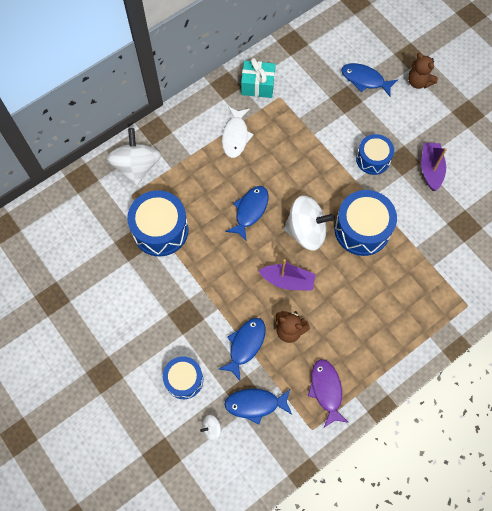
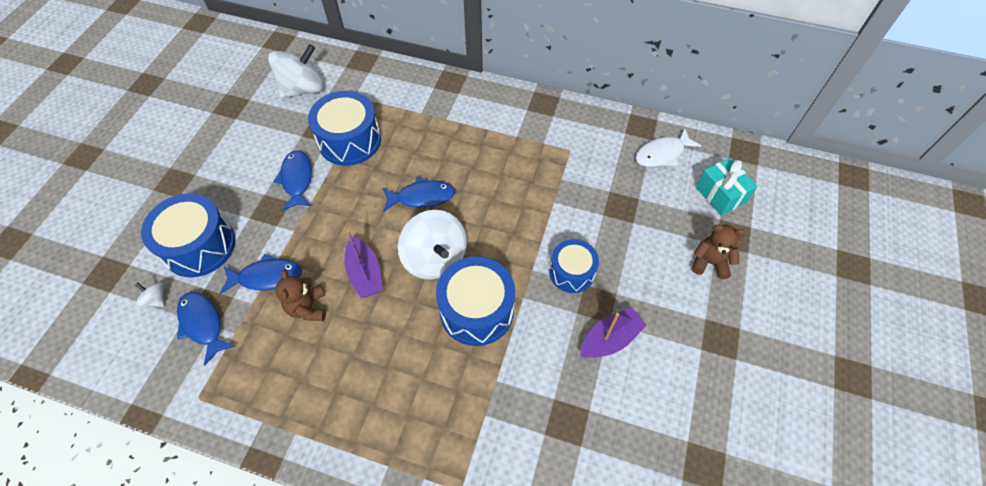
camera: 55 degrees right, 10 degrees down
white spinning top [106,128,161,186] -> white spinning top moved to [268,44,324,99]
blue drum [163,356,203,399] -> blue drum [141,193,236,277], size x1.58
white fish [222,106,254,158] -> white fish moved to [635,129,701,167]
turquoise gift [241,58,276,98] -> turquoise gift moved to [696,158,757,216]
purple fish [308,359,349,428] -> none
blue fish [341,63,398,97] -> blue fish moved to [273,150,312,211]
brown teddy bear [408,53,438,89] -> brown teddy bear turned 90 degrees clockwise [692,225,746,279]

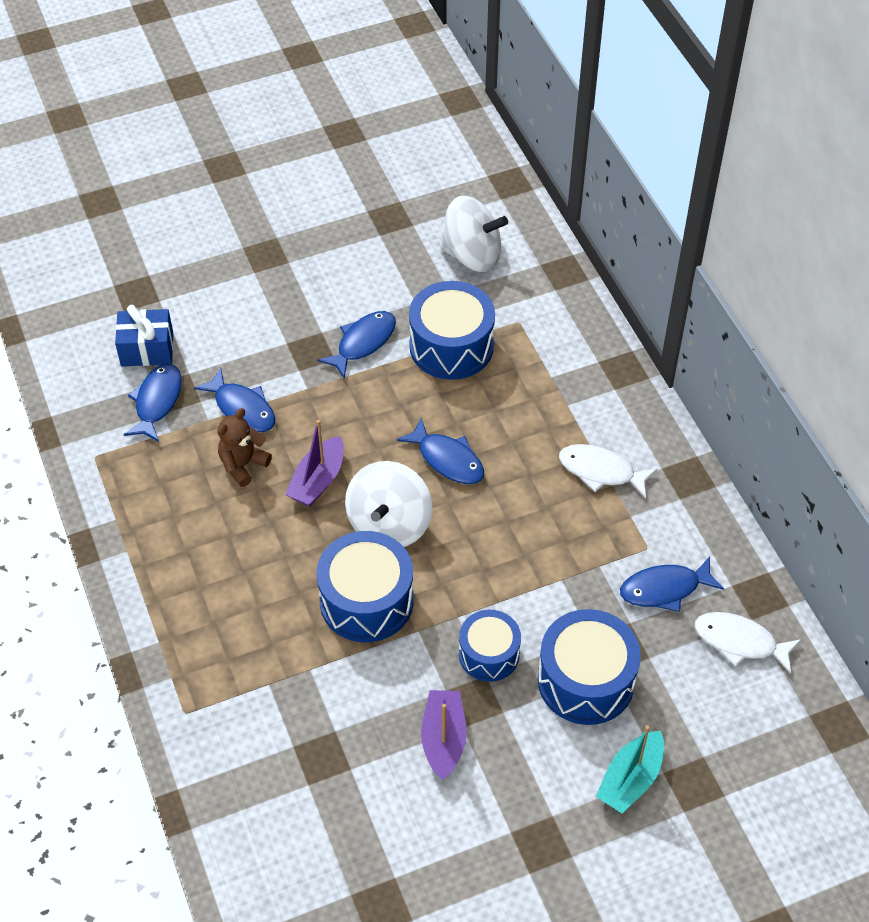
camera: 50 degrees right, 5 degrees down
white spinning top [135,283,164,307] -> blue gift [115,305,173,367]
blue drum [141,193,236,277] -> blue drum moved to [538,609,641,725]
purple boat [580,307,647,358] -> purple boat turned 105 degrees counterclockwise [421,690,467,780]
brown teddy bear [692,225,746,279] -> turquoise boat [596,725,664,813]
turquoise gift [696,158,757,216] -> none
none -> white fish [559,444,658,498]
none -> blue fish [620,556,724,612]

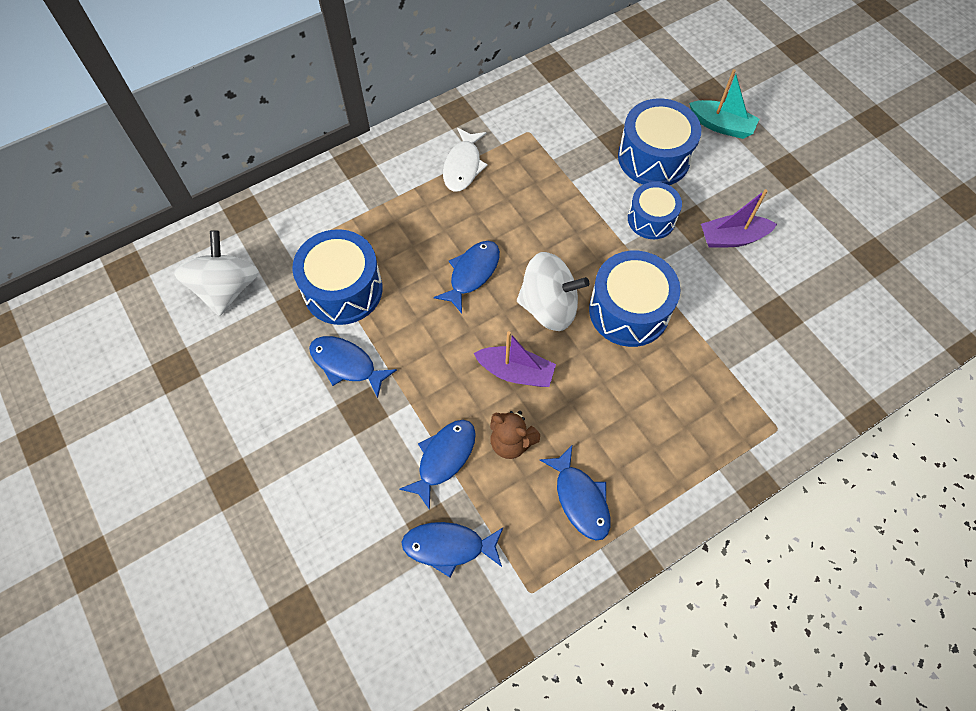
camera: 100 degrees left, 10 degrees up
blue gift [115,305,173,367] -> none
blue fish [620,556,724,612] -> blue fish moved to [540,445,611,541]
white fish [695,612,801,674] -> none

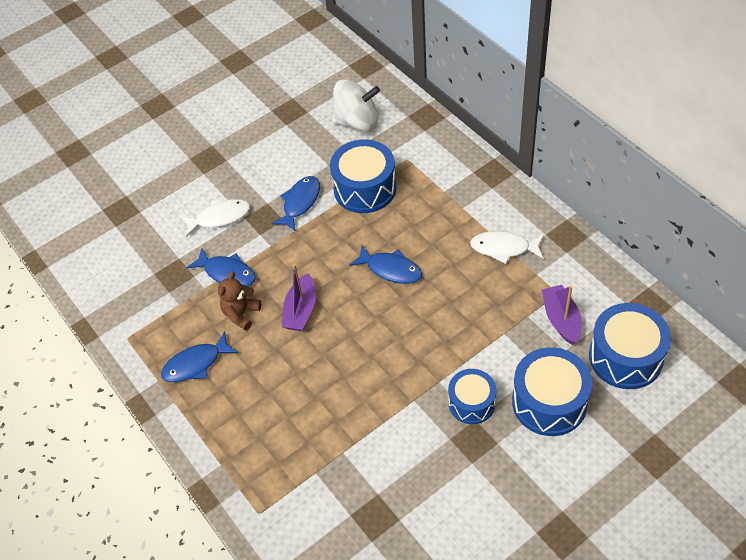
camera: 90 degrees right, 10 degrees down
blue fish [401,522,503,577] -> none
white spinning top [517,252,589,331] -> none
blue drum [589,251,680,347] -> blue drum moved to [589,303,671,389]
turquoise boat [689,69,759,139] -> none
purple boat [701,189,777,248] -> purple boat moved to [542,285,582,345]
none -> white fish [180,199,250,237]

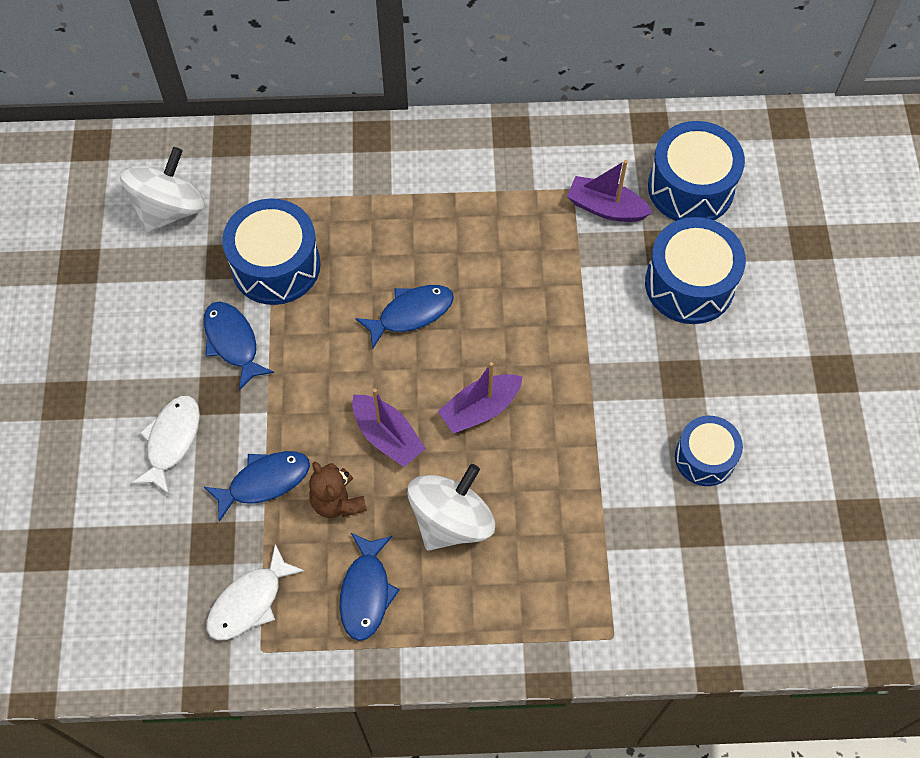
camera: 60 degrees left, 10 degrees up
blue drum [448,369,496,424] -> blue drum moved to [675,416,743,486]
white fish [470,231,544,264] -> white fish moved to [206,544,305,640]
none -> white spinning top [407,464,495,551]
none -> purple boat [438,362,523,434]

